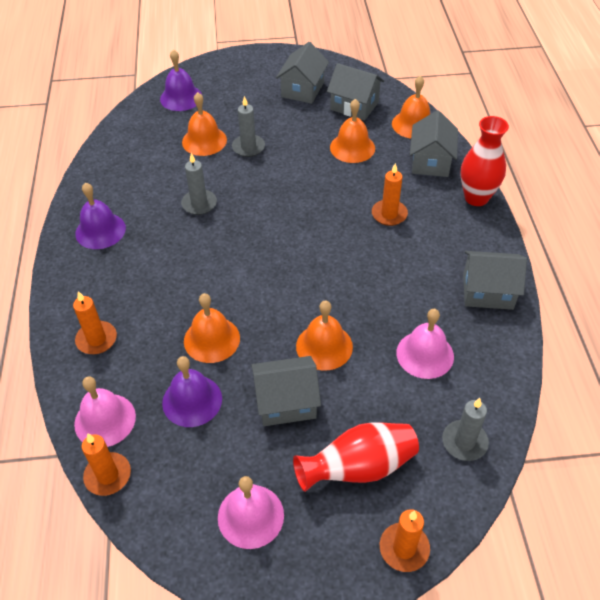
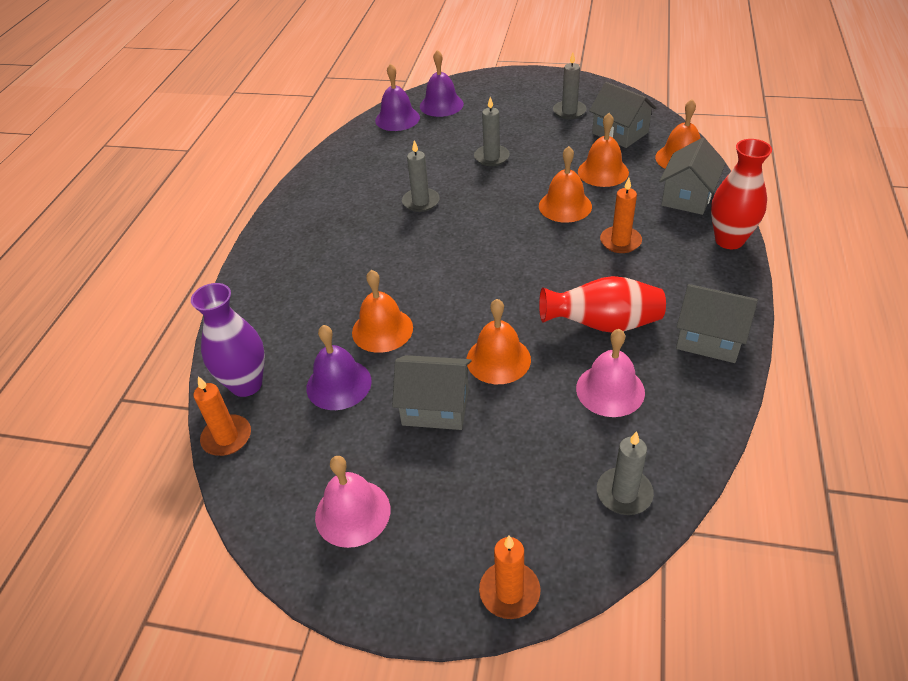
camera: 20 degrees right, 5 degrees down
orange candle [73,291,117,354] -> none
pink bell [74,376,136,447] -> purple vase [191,283,265,397]
purple bell [75,183,126,249] -> purple bell moved to [375,63,420,131]
orange bell [182,92,227,156] -> orange bell moved to [539,146,592,223]
grey house [276,42,329,104] -> grey candle [553,53,587,119]
red vase [293,423,419,492] -> red vase moved to [539,276,666,333]

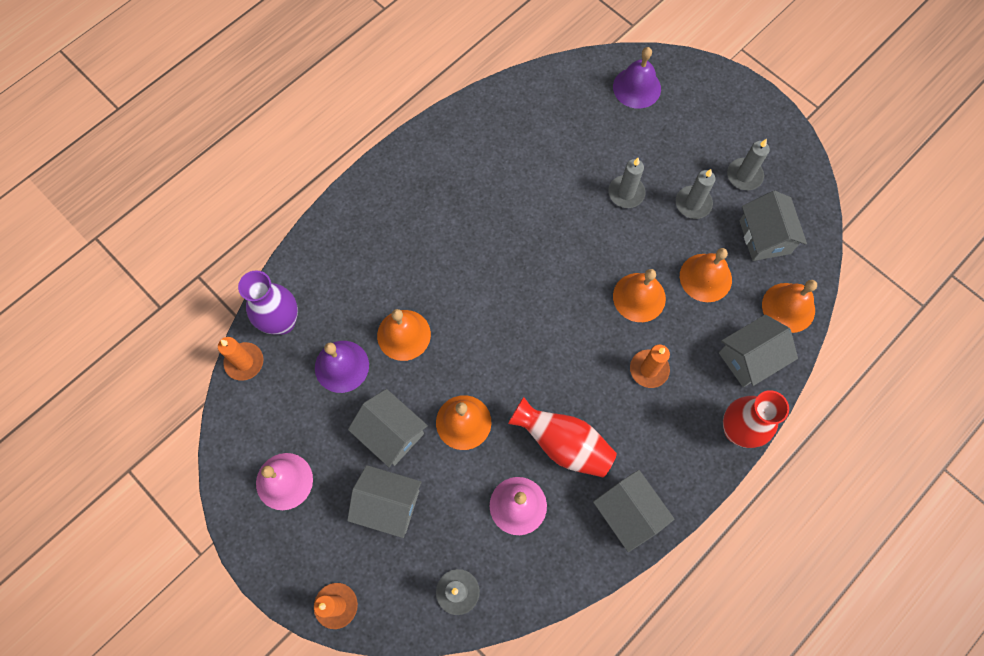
camera: 30 degrees right, 25 degrees up
purple bell [375,63,420,131] -> none
grey candle [402,140,440,212] -> grey candle moved to [676,169,715,219]
none -> grey house [347,465,422,538]

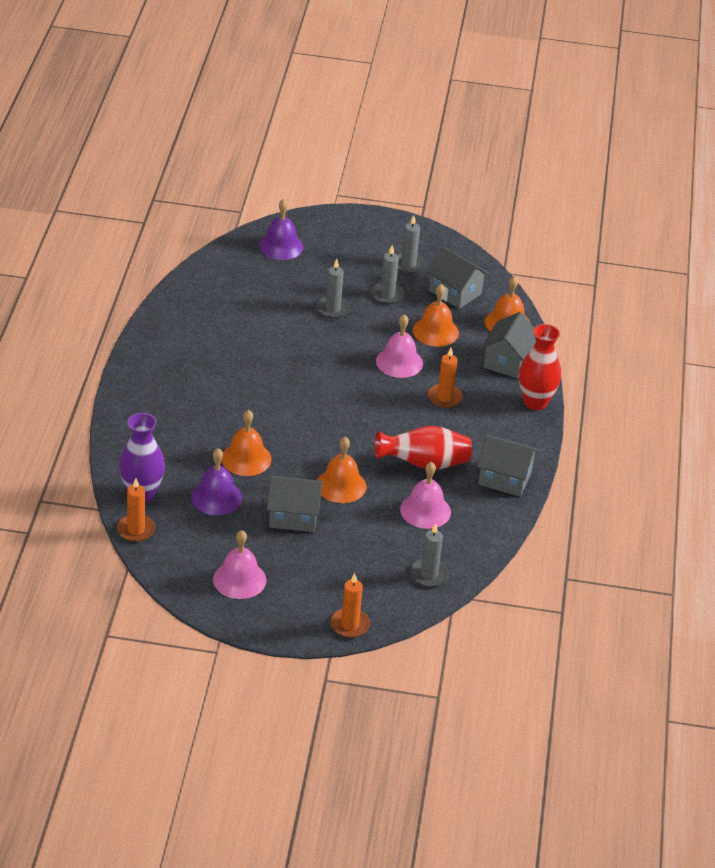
camera: 40 degrees left, 30 degrees down
grey house [347,465,422,538] -> none
orange bell [613,269,666,322] -> pink bell [376,314,423,378]

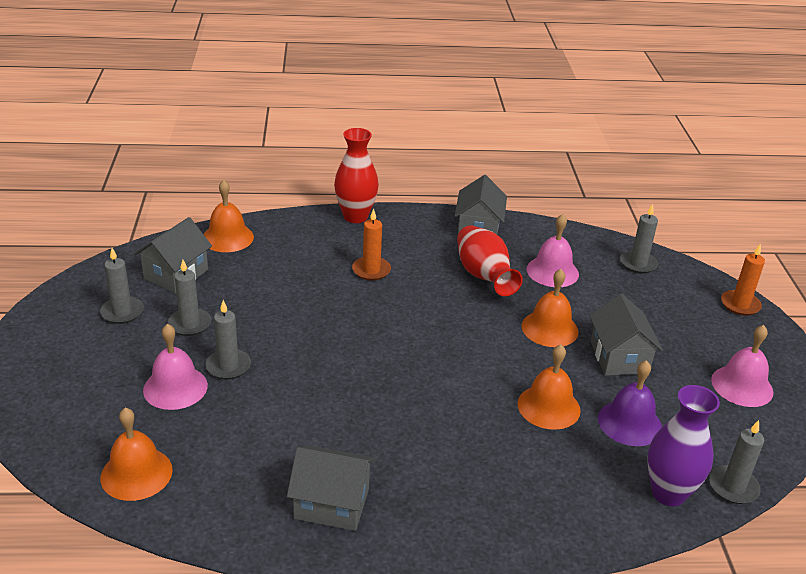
camera: 100 degrees left, 5 degrees down
orange candle [117,478,155,542] -> grey candle [709,420,764,504]
purple bell [259,199,303,260] -> none
pink bell [376,314,423,378] -> pink bell moved to [143,324,208,410]
orange bell [413,284,459,347] -> orange bell moved to [100,408,173,501]
grey house [481,312,536,378] -> grey house moved to [287,445,375,531]

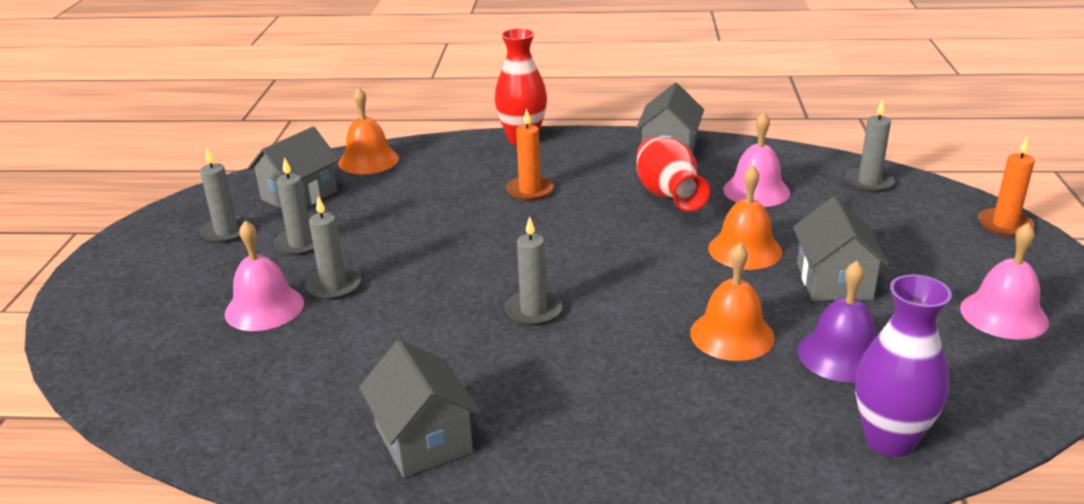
camera: 10 degrees right, 5 degrees down
orange bell [100,408,173,501] -> none
grey house [287,445,375,531] -> grey house turned 45 degrees clockwise [359,340,480,478]
grey candle [709,420,764,504] -> grey candle moved to [505,216,563,326]

